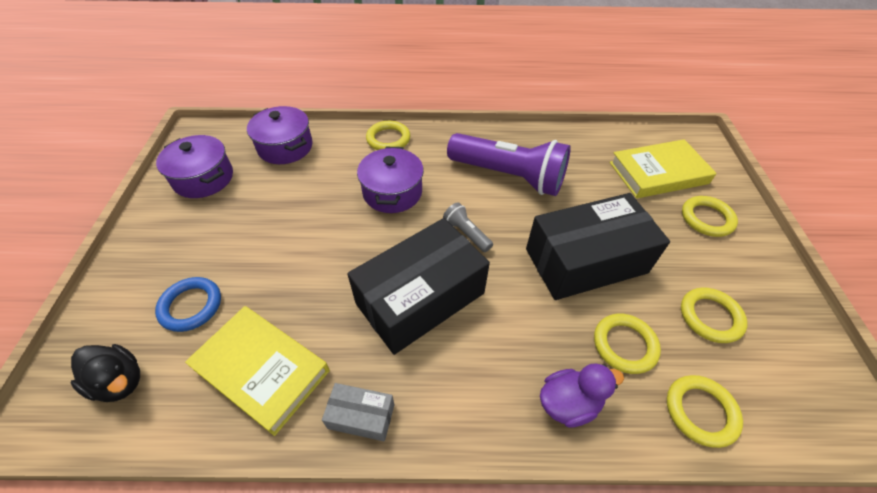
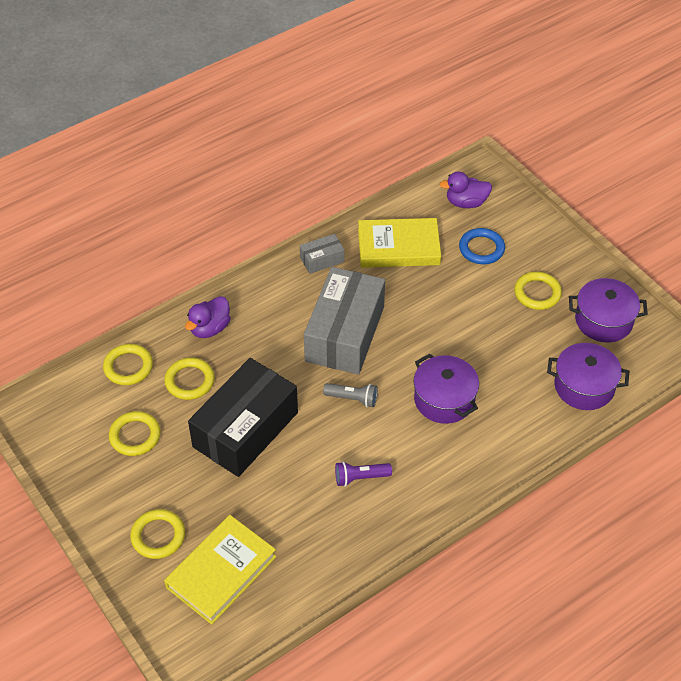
camera: 145 degrees right, 0 degrees up
black duck [71,344,140,402] -> purple duck [439,172,492,208]
black box [347,218,490,355] -> grey box [304,267,385,375]
yellow ring [366,121,410,150] -> yellow ring moved to [514,272,562,310]
purple flashlight [447,133,571,196] -> purple flashlight [335,461,392,486], size x0.43

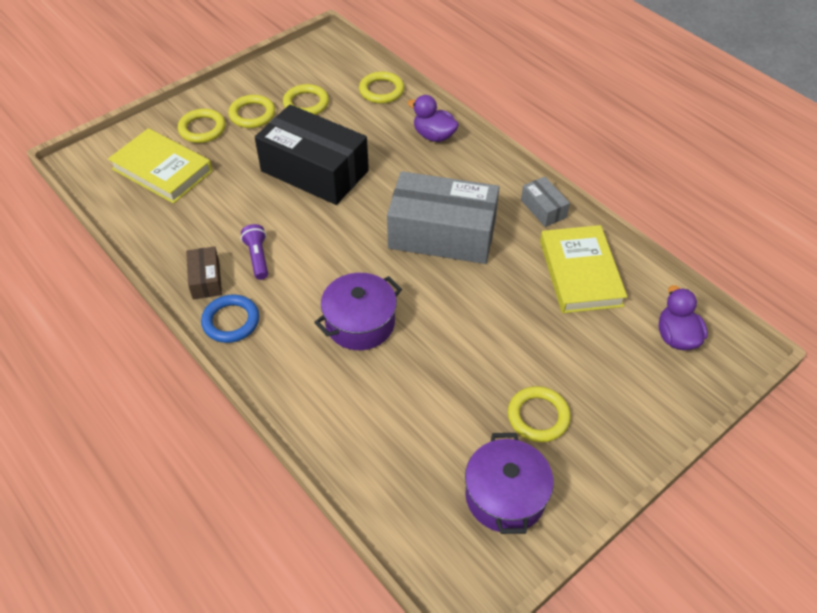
camera: 85 degrees right, 0 degrees up
yellow ring [164,358,215,400] -> yellow ring moved to [228,95,275,128]
grey flashlight [323,383,378,407] -> none
blue ring [459,228,505,264] -> blue ring moved to [201,294,259,343]
purple pot [547,343,629,410] -> none
none -> brown box [186,246,222,300]

